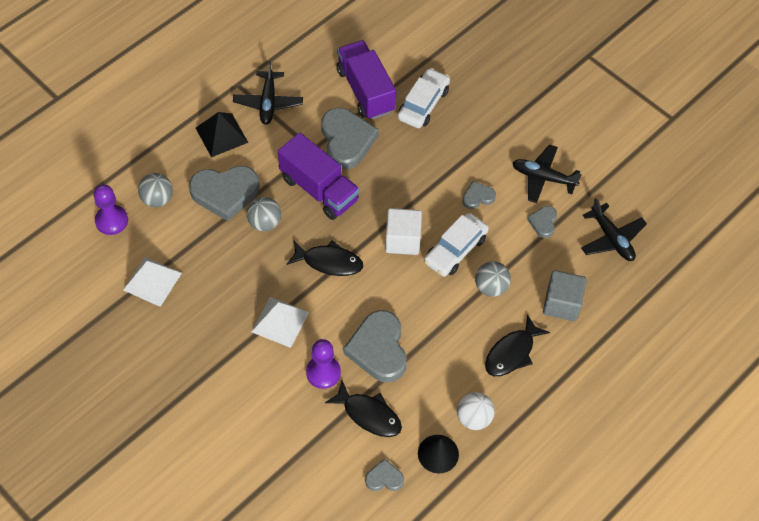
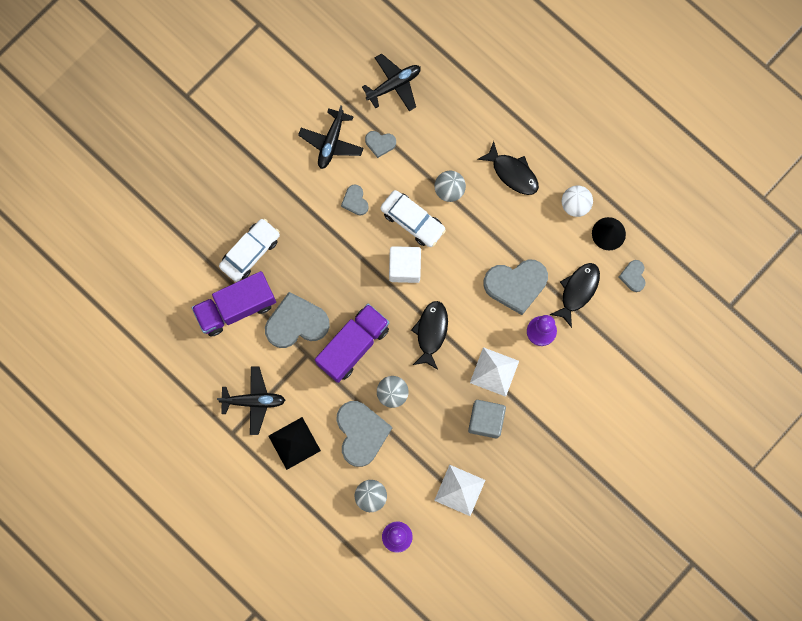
camera: 90 degrees left, 20 degrees up
white car [398,68,450,128] -> white car turned 105 degrees clockwise [219,218,280,282]
grey cube [543,270,587,321] -> grey cube moved to [468,400,506,439]

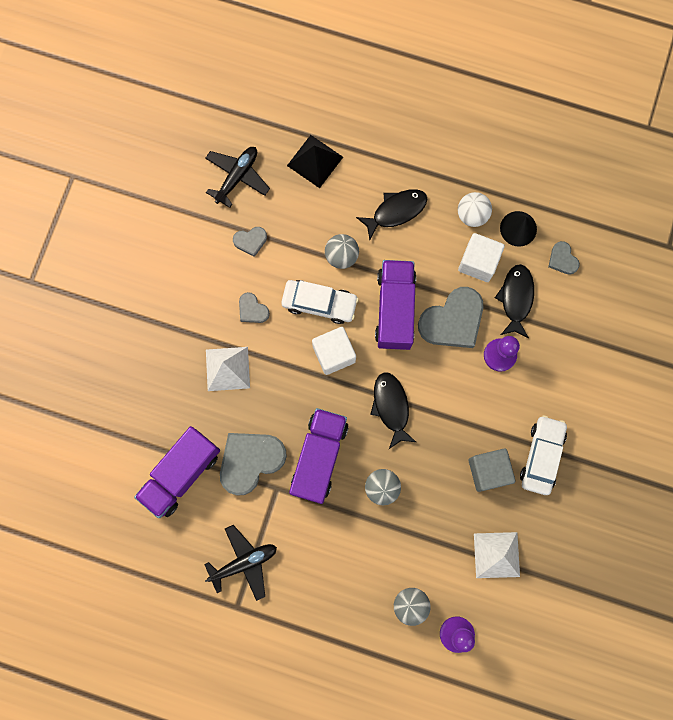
camera: 25 degrees left, 0 degrees up
white car [219,218,280,282] -> white car moved to [520,415,567,495]
black pyramid [268,417,321,470] -> black pyramid moved to [287,135,343,188]
black plane [298,105,364,169] -> none
grey heart [336,401,392,467] -> none
white pyramid [470,347,519,397] -> white pyramid moved to [206,347,250,391]
black fish [477,141,539,195] -> black fish turned 45 degrees counterclockwise [356,189,427,240]
none -> purple truck [375,260,416,350]
none -> white cube [458,233,505,282]

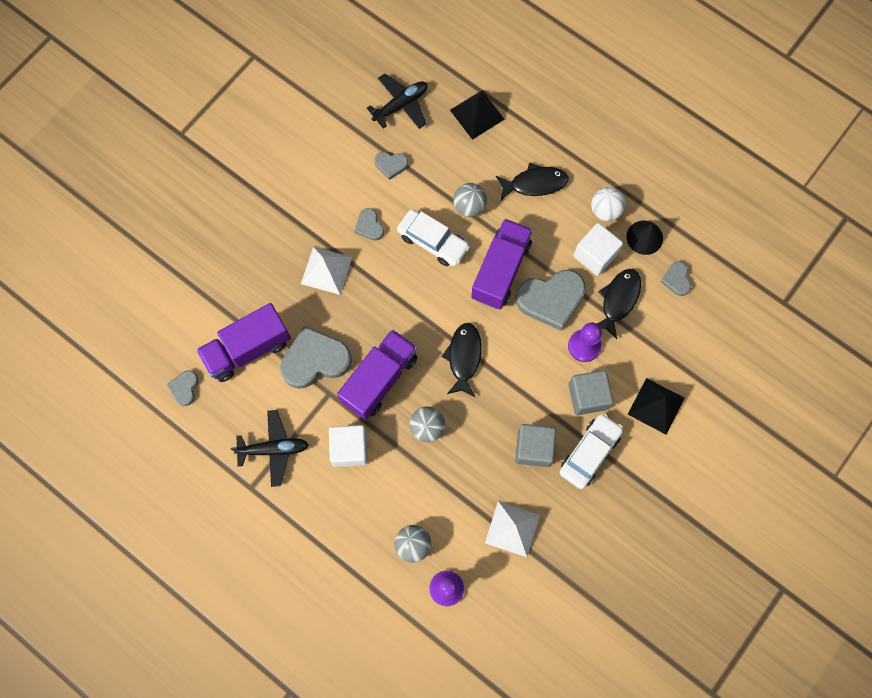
camera: 20 degrees right, 5 degrees down
white cube [312,327,356,375] -> white cube moved to [329,425,368,467]
none -> grey heart [167,370,198,406]
none -> grey cube [568,370,613,415]
none -> black pyramid [628,378,685,435]

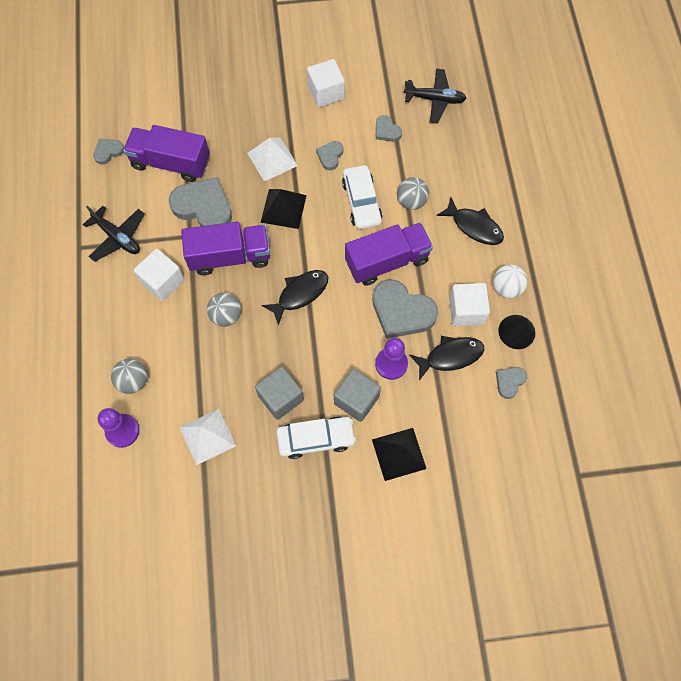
camera: 45 degrees right, 5 degrees down
black pyramid [450,90,505,140] -> black pyramid moved to [260,189,307,229]
none -> white cube [307,59,345,107]

